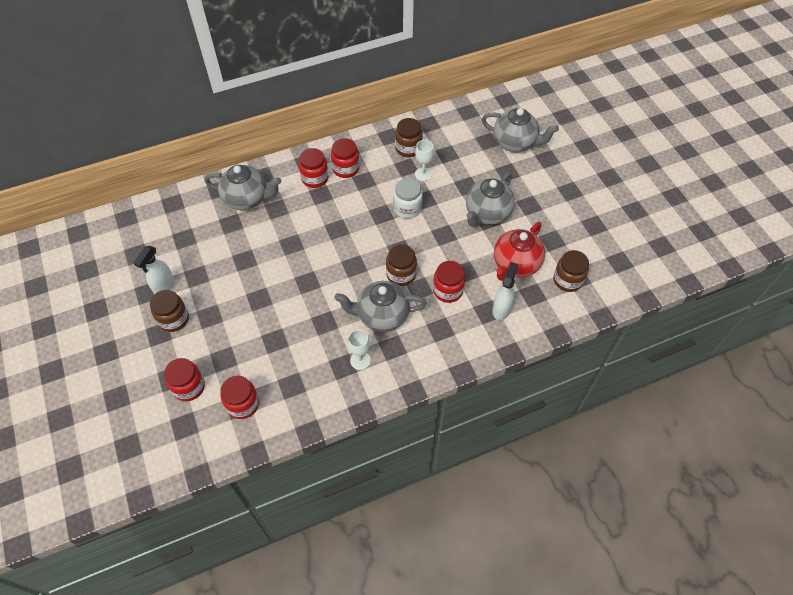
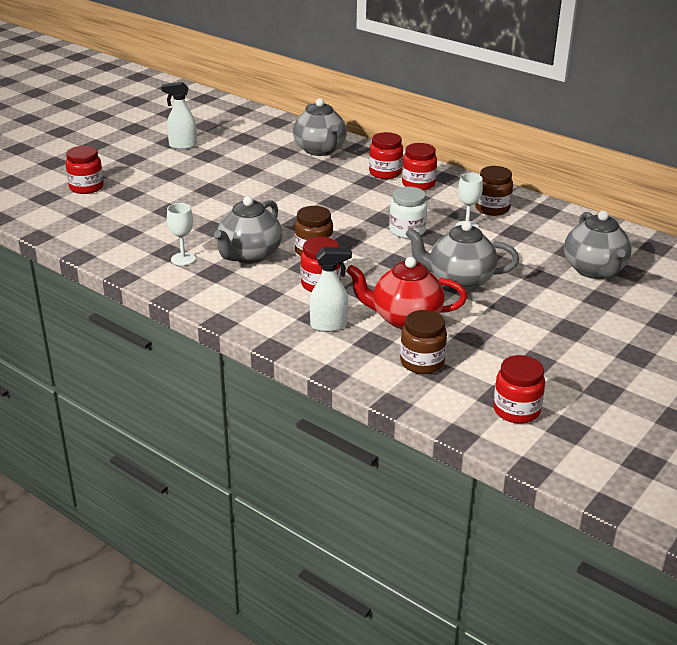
camera: 60 degrees right, 25 degrees down
brown jar [150,290,189,332] -> none
red jar [220,376,259,419] -> red jar moved to [493,355,545,424]
grey teapot [334,281,427,332] -> grey teapot turned 120 degrees counterclockwise [214,196,282,264]

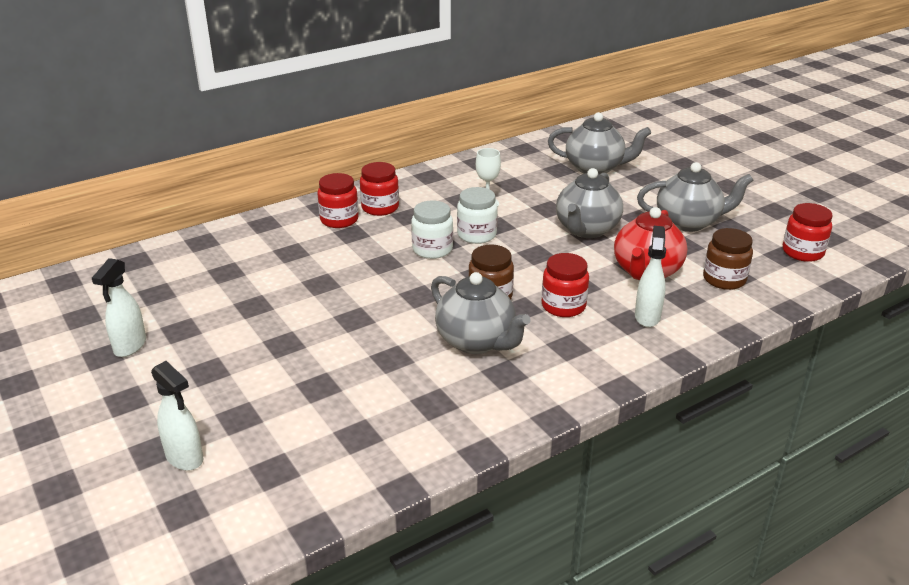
camera: 70 degrees left, 0 degrees up
red jar [65,146,104,194] -> white spray bottle [151,361,203,471]
white goblet [167,203,196,266] -> none
grey teapot [293,98,347,156] -> grey teapot moved to [637,162,754,232]
brown jar [475,166,513,216] -> none
none -> white jar [411,201,453,259]

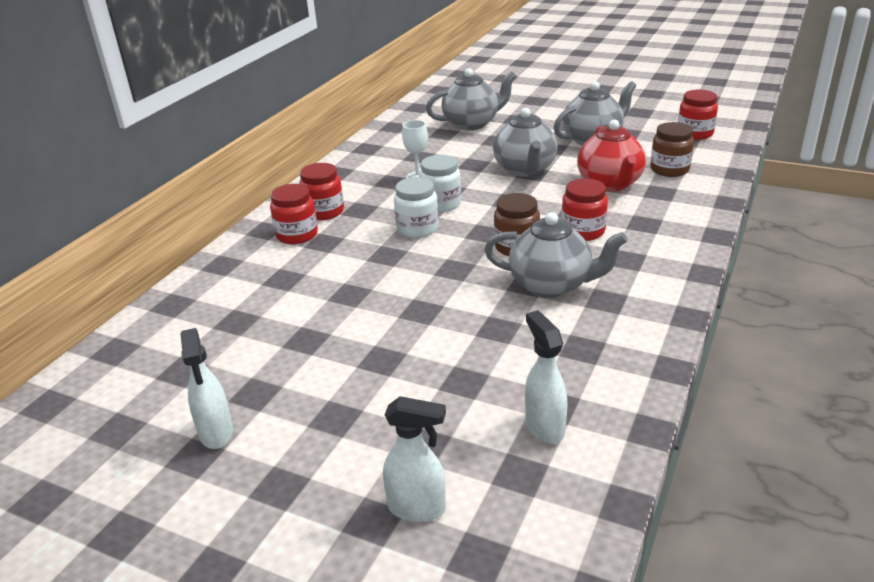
camera: 30 degrees left, 0 degrees up
white spray bottle [635,226,666,327] -> white spray bottle moved to [525,310,567,444]

